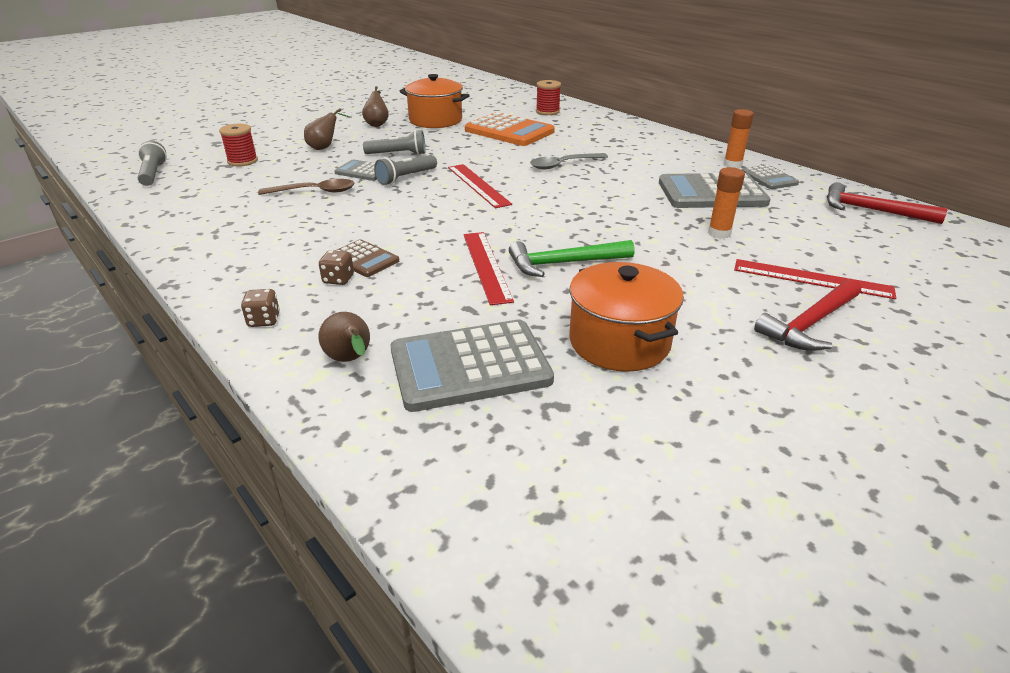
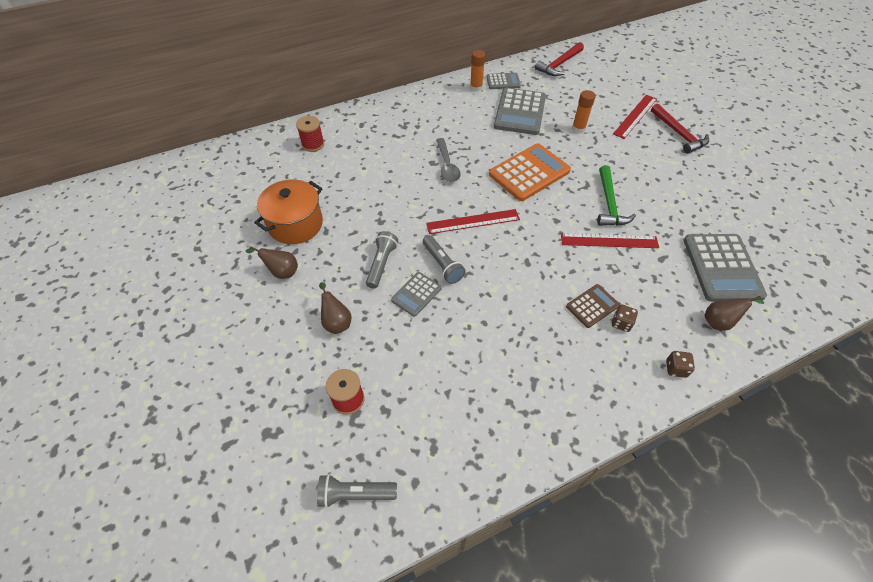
camera: 75 degrees left, 20 degrees up
brown spoon [258,179,355,195] -> none
orange calculator [465,112,555,146] -> orange calculator moved to [489,143,571,201]
orange pot [569,262,684,372] -> none

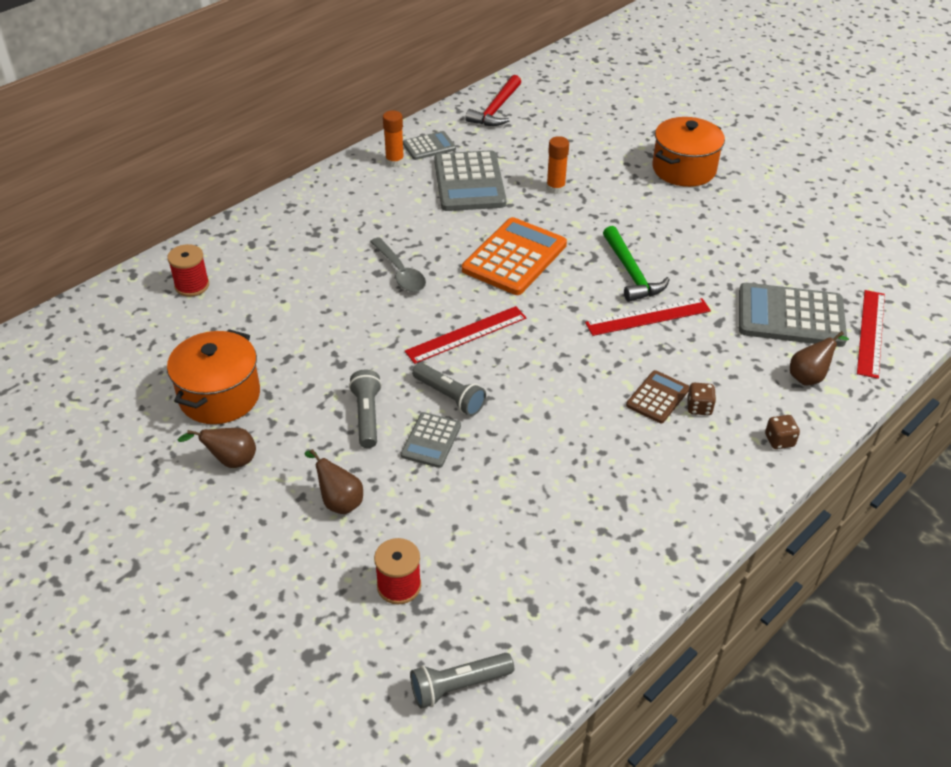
camera: 20 degrees left, 10 degrees down
red ruler [613,95,657,139] -> red ruler moved to [857,290,885,379]
red hammer [651,104,709,154] -> orange pot [652,117,725,187]
grey calculator [683,234,767,302] -> grey calculator turned 120 degrees clockwise [739,283,847,347]

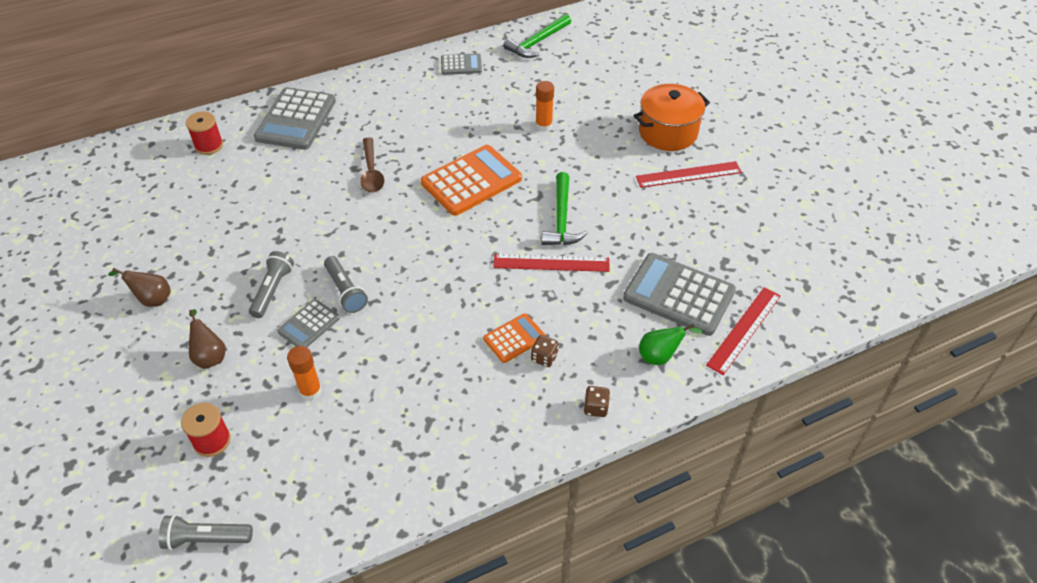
camera: 20 degrees right, 5 degrees up
orange pot [167,329,260,424] -> none
grey spoon [370,237,426,292] -> brown spoon [360,138,384,193]
orange glue stick [383,111,404,167] -> orange glue stick moved to [287,346,322,401]
red ruler [405,306,527,364] -> red ruler moved to [636,161,742,188]
grey calculator [434,150,507,211] -> grey calculator moved to [254,87,336,150]
red hammer [465,75,521,126] -> green hammer [503,14,571,58]
brown calculator [626,370,690,423] -> orange calculator [483,313,546,363]
brown pear [790,331,849,385] -> green pear [639,324,703,365]

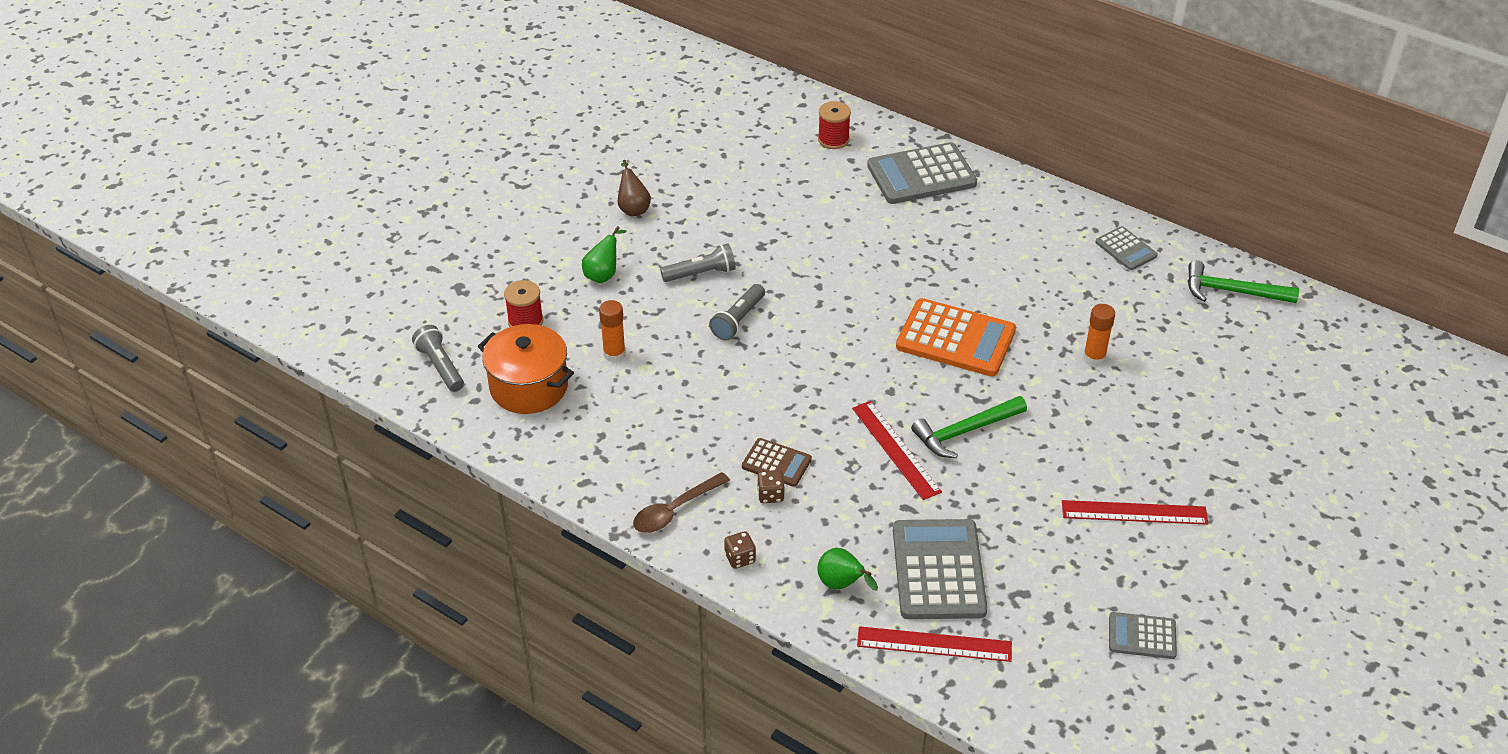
camera: 60 degrees right, 5 degrees down
brown pear [189,309,226,369] -> green pear [582,226,627,283]
grey calculator [277,299,340,347] -> grey calculator moved to [1109,612,1177,659]
brown spoon [360,138,384,193] -> brown spoon moved to [633,472,730,533]
orange calculator [483,313,546,363] -> brown calculator [742,438,812,487]
orange pot [634,84,710,151] -> orange pot moved to [478,324,574,414]
red ruler [636,161,742,188] -> red ruler turned 45 degrees counterclockwise [1062,500,1208,525]

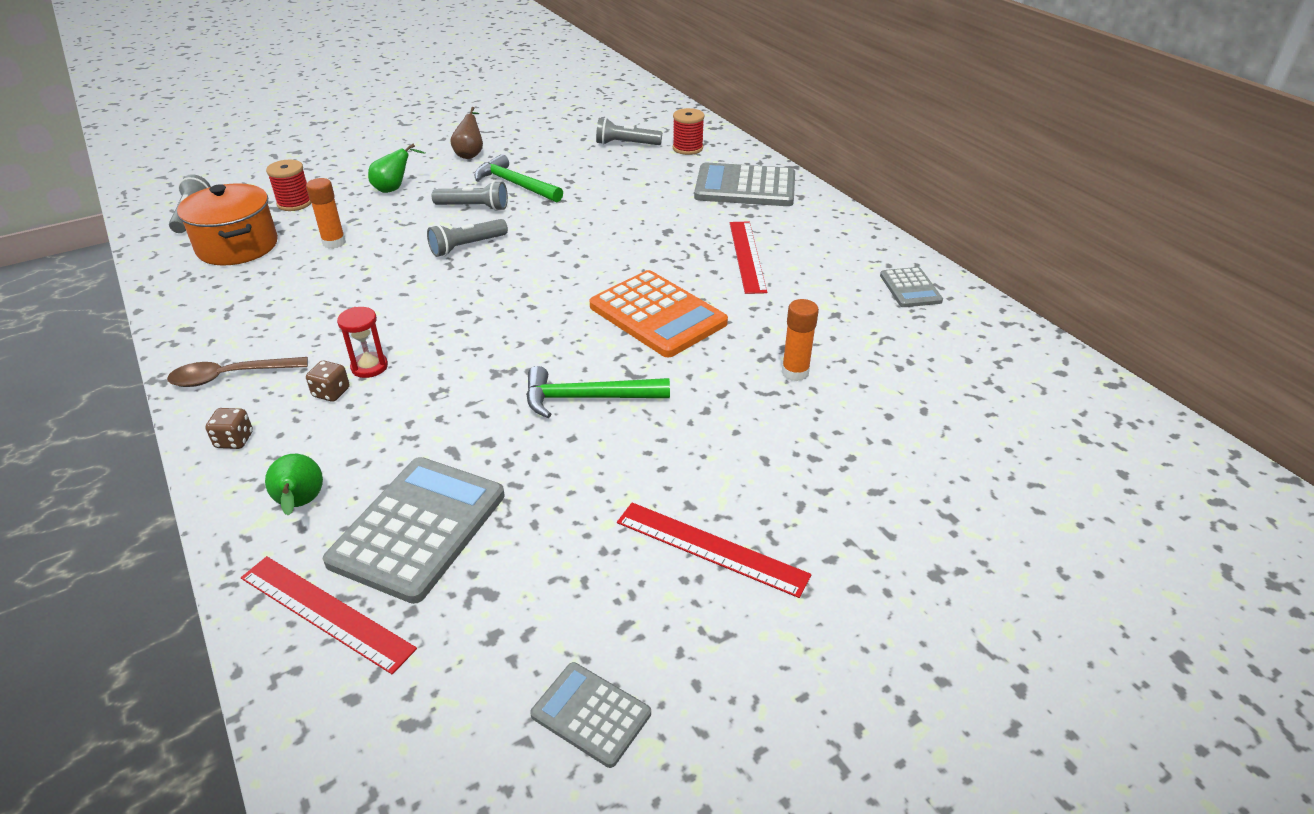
camera: 25 degrees right, 5 degrees down
brown calculator [742,438,812,487] -> red hourglass [337,307,388,378]
red ruler [852,401,942,500] -> red ruler moved to [730,222,767,294]
green hammer [1188,260,1299,303] -> green hammer moved to [474,154,563,202]
none -> grey flashlight [596,118,662,145]

